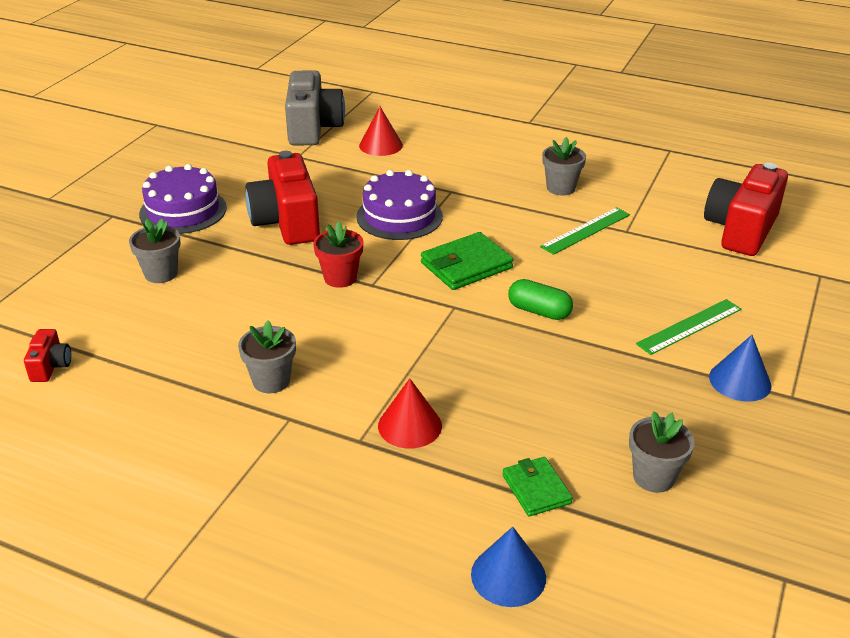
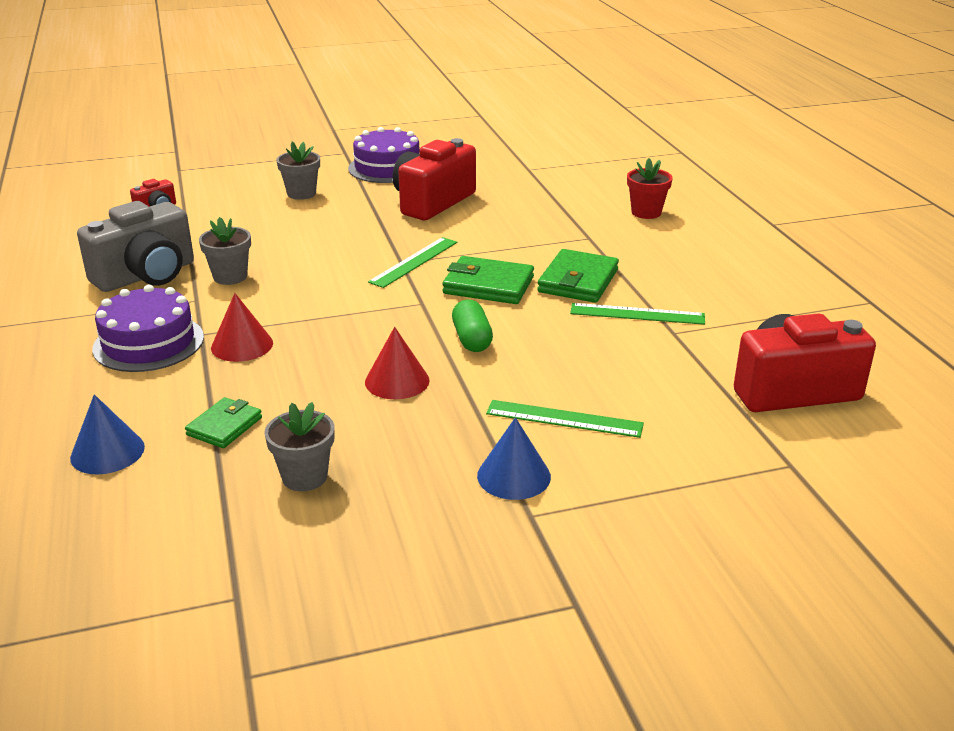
camera: 50 degrees right, 5 degrees down
grey camera [285,70,345,146] -> grey camera moved to [77,201,194,292]
red flower pot [313,222,363,288] -> red flower pot moved to [627,158,673,219]
purple cake [356,170,443,240] -> purple cake moved to [92,285,204,372]
red cone [359,107,403,156] -> red cone moved to [365,327,430,399]
grey flower pot [542,137,586,196] -> none
none -> green ruler [368,237,457,288]
none -> green wallet [537,249,619,303]

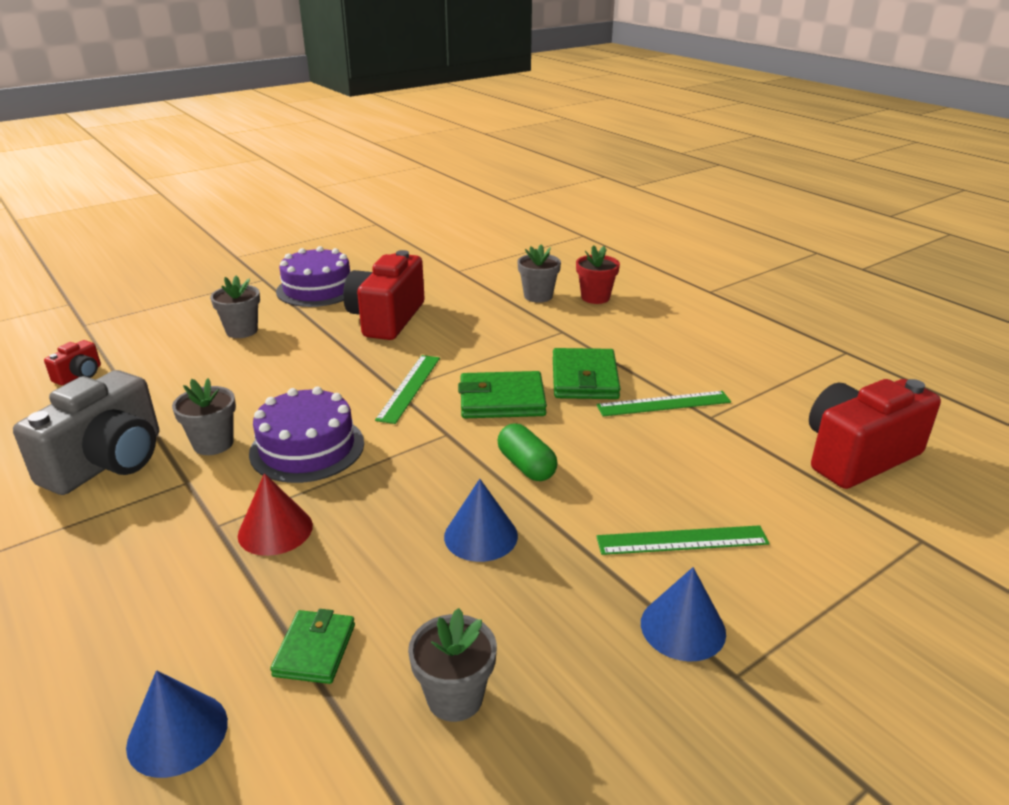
camera: 20 degrees left, 0 degrees up
purple cake [92,285,204,372] -> purple cake moved to [249,387,364,483]
red cone [365,327,430,399] -> blue cone [444,479,518,562]
none -> grey flower pot [517,245,561,303]

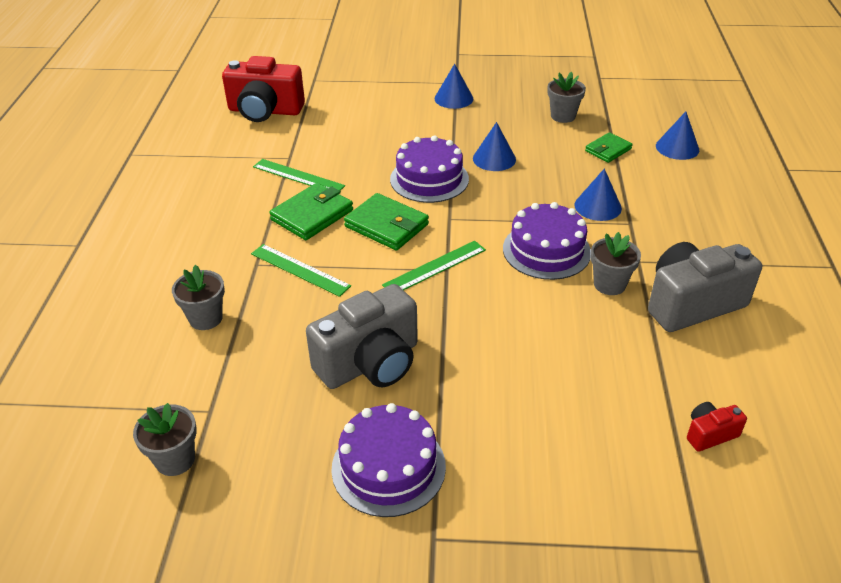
camera: 140 degrees left, 10 degrees up
grey flower pot [210,276,260,338] -> grey flower pot moved to [133,403,197,476]
red cone [238,473,313,556] -> blue cone [575,168,622,221]
red camera [343,250,424,340] -> grey camera [306,284,418,389]
green capsule [497,423,558,481] -> purple cake [390,135,469,203]
red flower pot [576,245,620,304] -> none
green ruler [596,525,770,555] -> green ruler moved to [251,244,351,297]

